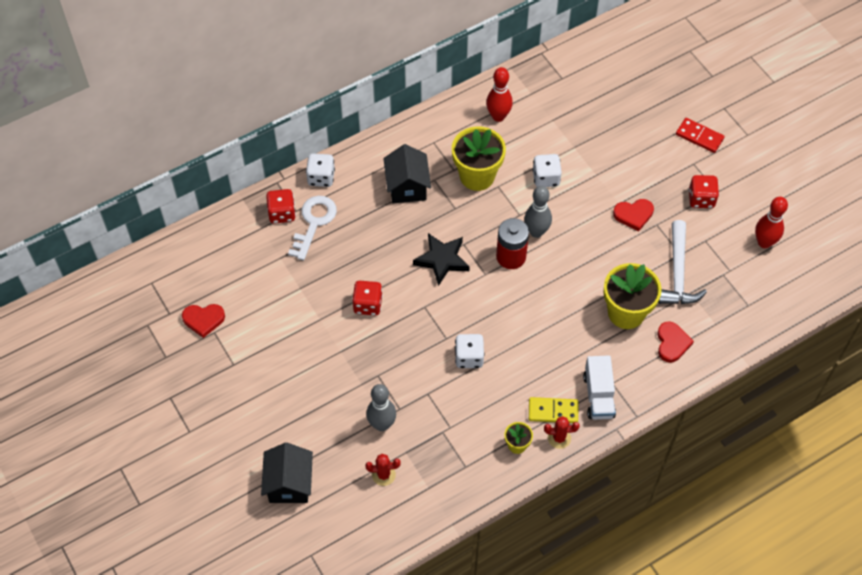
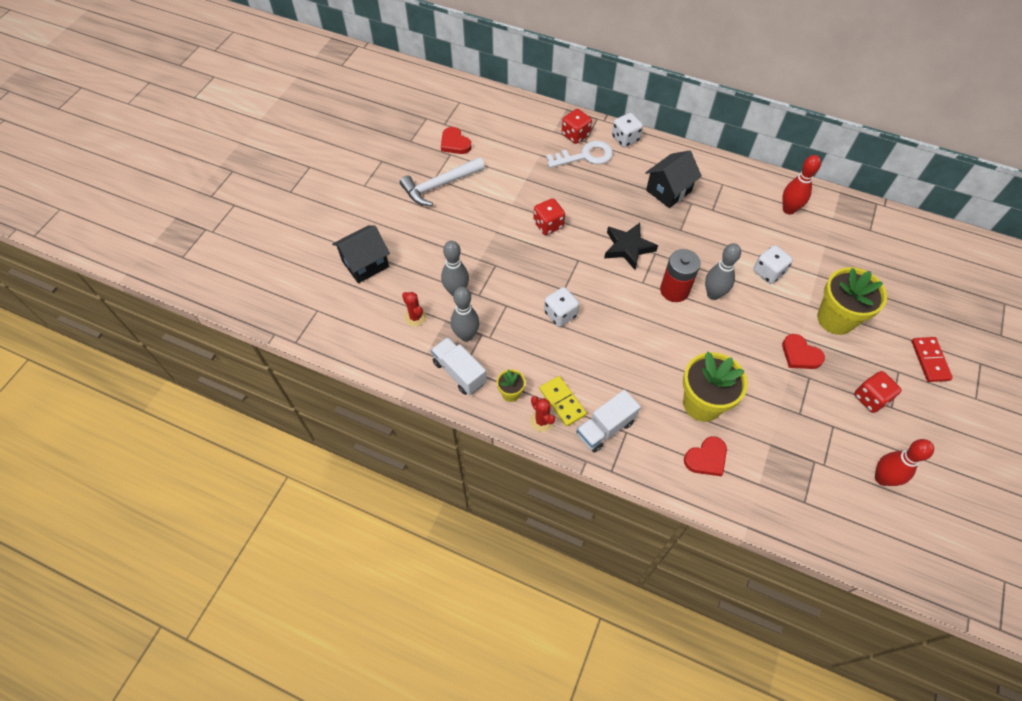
camera: 55 degrees right, 0 degrees up
yellow flower pot [452,126,506,191] -> yellow flower pot moved to [817,267,887,335]
white hammer [658,220,707,304] -> white hammer moved to [400,157,485,206]
none -> white truck [431,337,487,395]
none -> grey bowling pin [451,287,480,342]

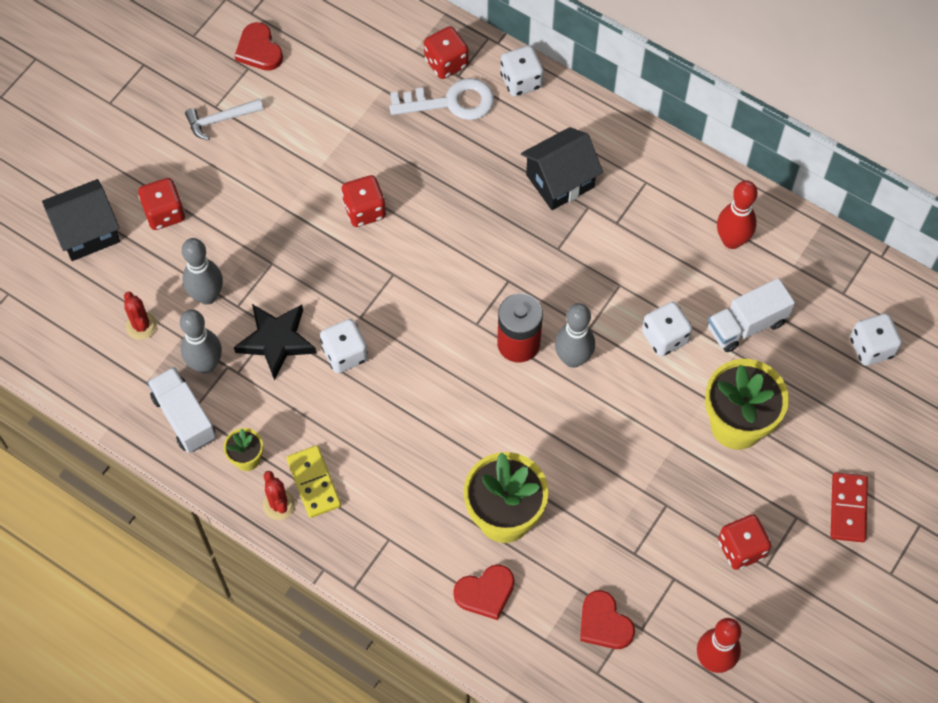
camera: 10 degrees right, 5 degrees up
white hammer [400,157,485,206] -> white hammer [185,99,263,140], size x0.60
white truck [577,390,641,453] -> white truck moved to [708,278,795,352]
black star [604,223,658,270] -> black star moved to [234,304,317,380]
red heart [782,334,825,369] -> red heart moved to [580,590,635,649]
none -> red dice [138,178,185,230]
none -> white dice [850,313,902,366]

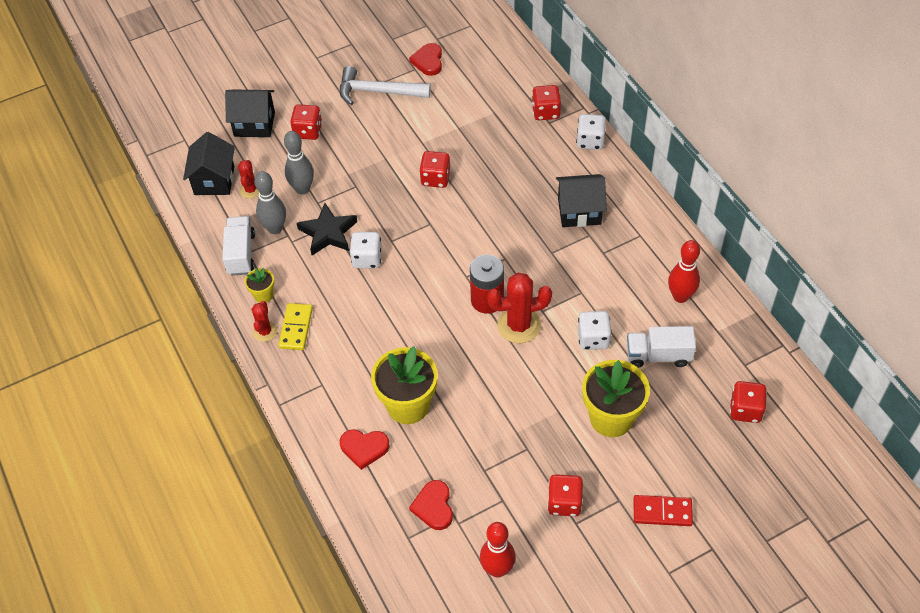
camera: 30 degrees right, 10 degrees down
white hammer [185,99,263,140] -> white hammer [340,66,431,105], size x1.68
white key [390,78,494,120] -> none
grey bowling pin [555,303,595,368] -> red cactus [487,273,552,343]
red domino [831,472,868,542] -> red domino turned 60 degrees clockwise [634,495,693,526]
white dice [850,313,902,366] -> red dice [730,381,767,423]
none -> black house [183,132,235,195]

